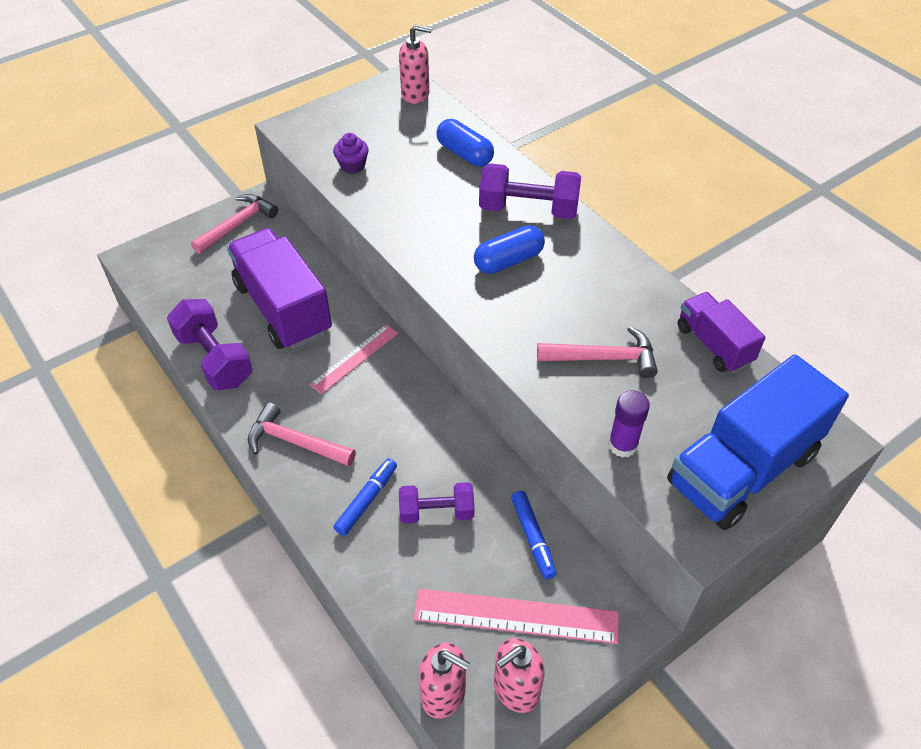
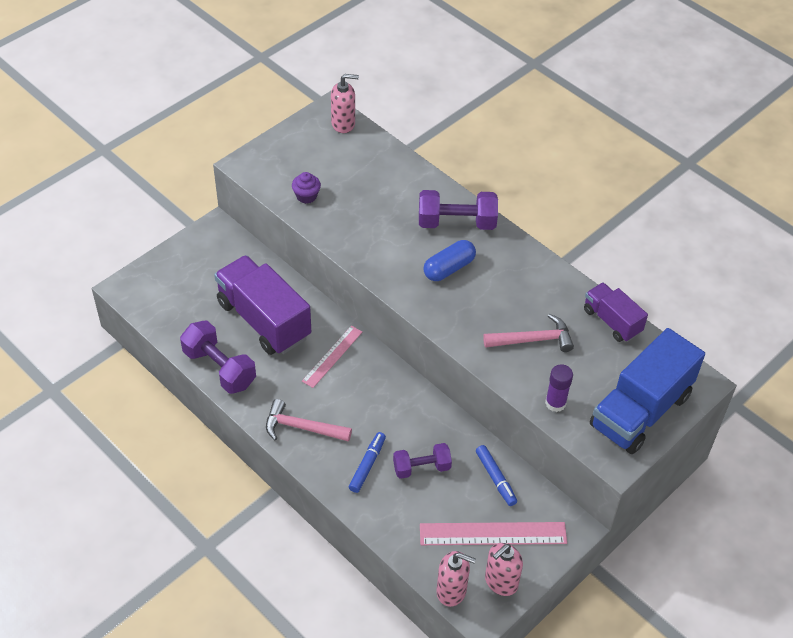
camera: 10 degrees left, 0 degrees up
pink hammer [191,194,278,254] -> none
blue capsule [437,119,494,167] -> none

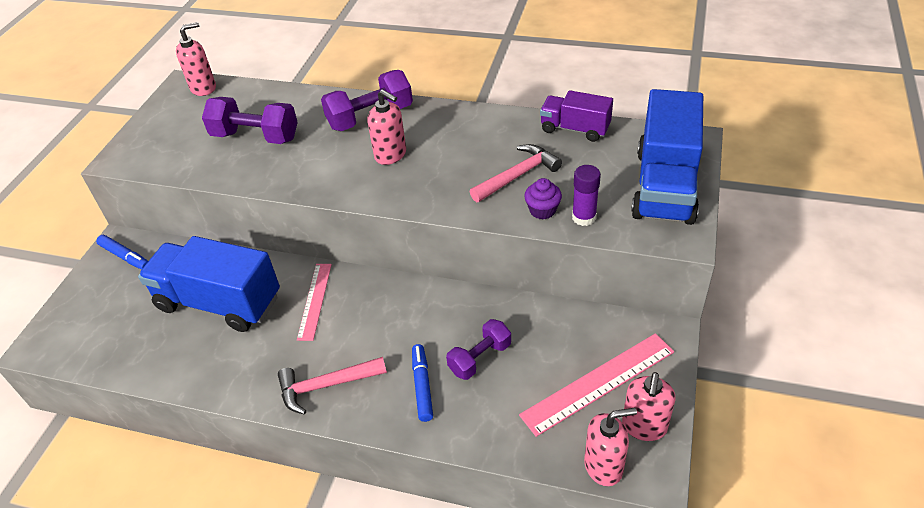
camera: 25 degrees left, 5 degrees down
purple dumbbell [180,321,256,394] -> purple dumbbell moved to [202,97,298,144]
purple truck [214,255,311,355] -> blue truck [138,236,280,332]
purple cupcake [292,172,321,204] -> purple cupcake moved to [524,178,562,220]
blue capsule [423,240,476,281] -> pink soap dispenser [367,89,406,165]
blue marker [476,445,517,506] -> blue marker moved to [96,235,148,270]

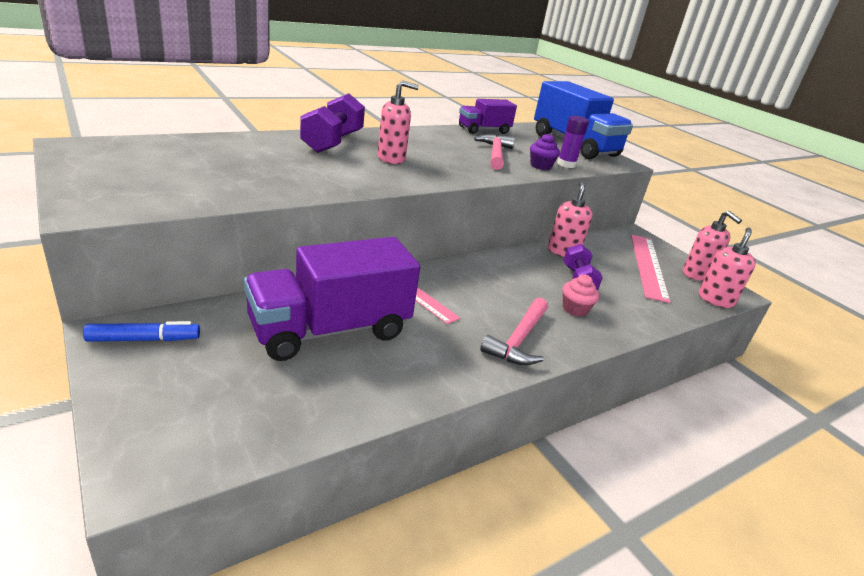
camera: 55 degrees left, 15 degrees down
blue truck [138,236,280,332] -> purple truck [244,237,420,361]
pink soap dispenser [176,22,216,96] -> pink soap dispenser moved to [548,181,593,257]
purple dumbbell [202,97,298,144] -> none
blue marker [412,344,433,422] -> pink cupcake [563,274,599,317]

